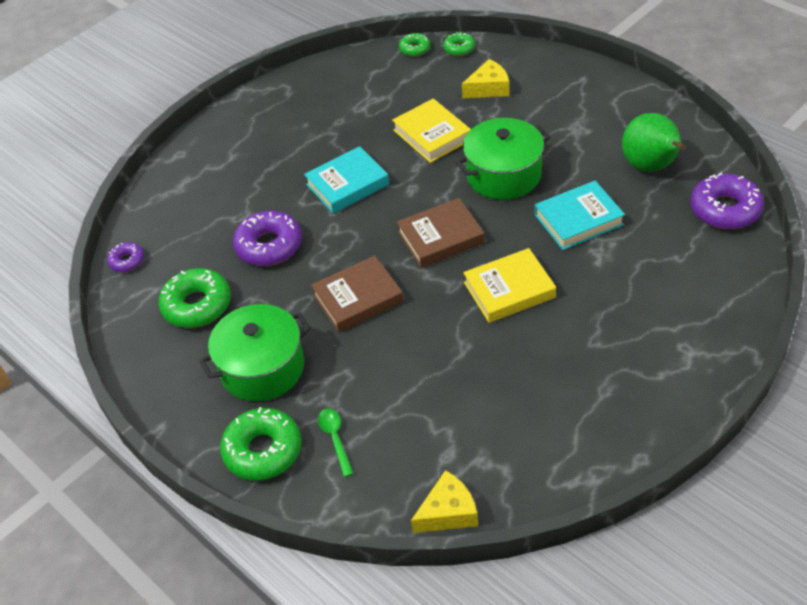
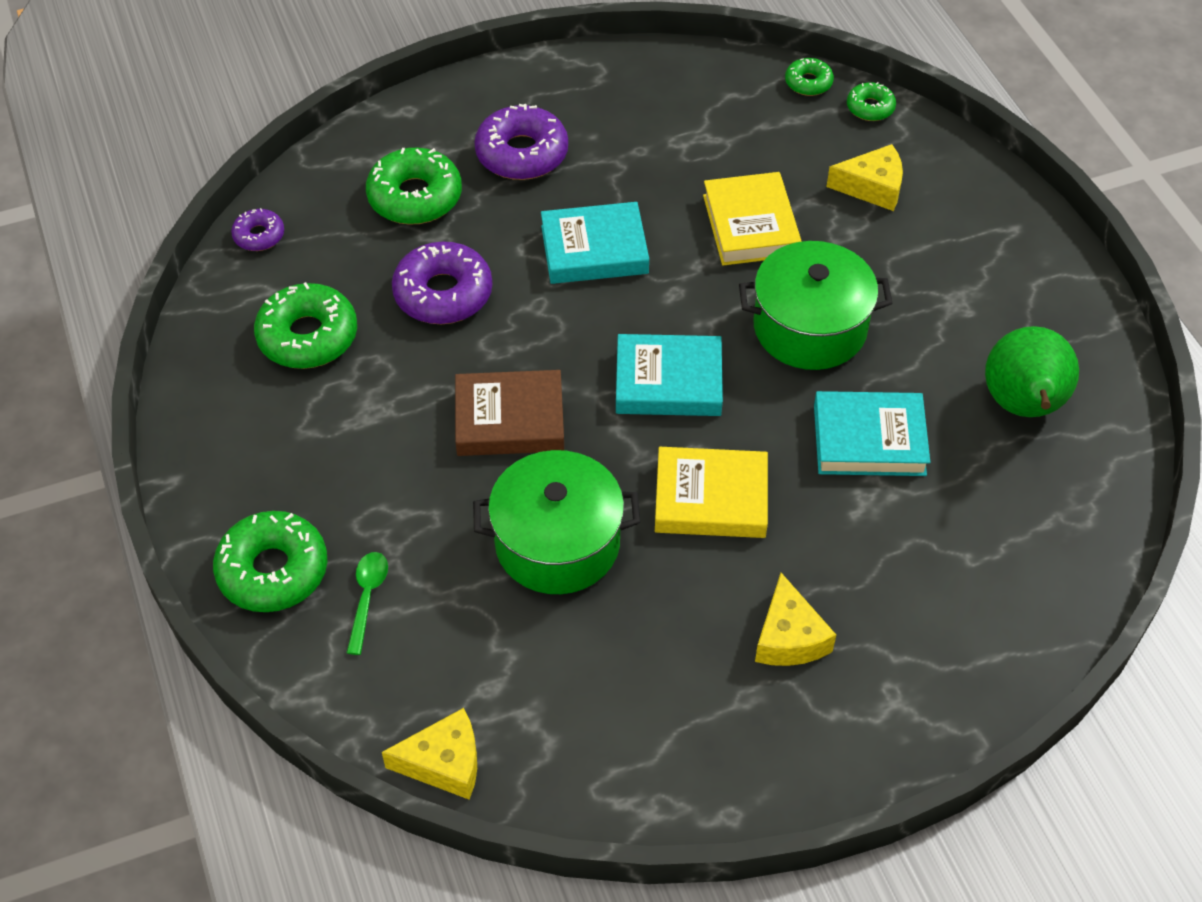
camera: 20 degrees right, 5 degrees up
green pot [199,304,311,402] -> green pot moved to [473,450,640,594]
brown book [397,198,485,268] -> turquoise book [616,334,723,416]
purple donut [690,173,764,229] -> purple donut moved to [474,104,568,180]
none -> green donut [366,148,462,225]
none -> yellow cheese [755,573,836,666]

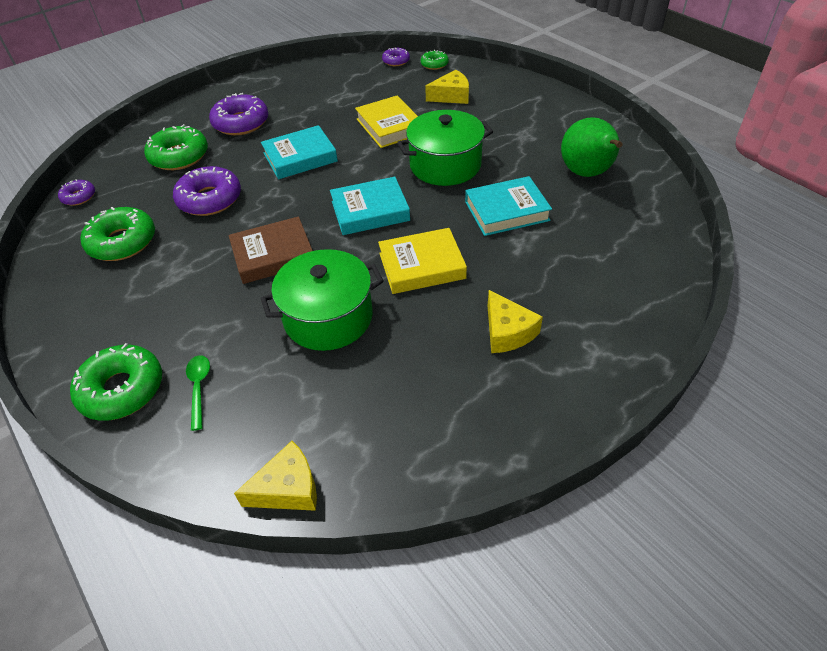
camera: 15 degrees left, 5 degrees down
green donut [785,58,834,96] -> purple donut [382,48,410,66]

